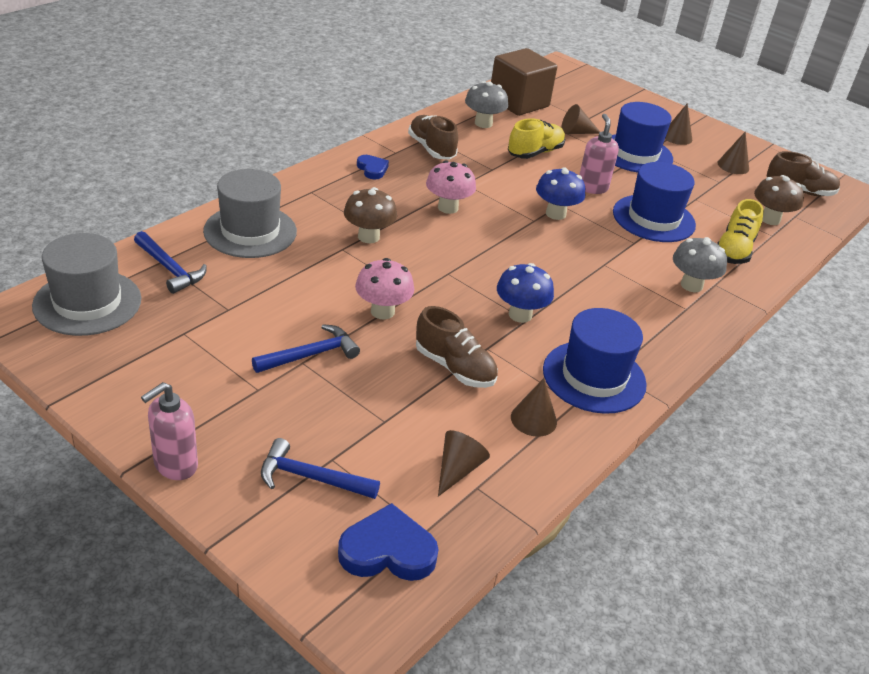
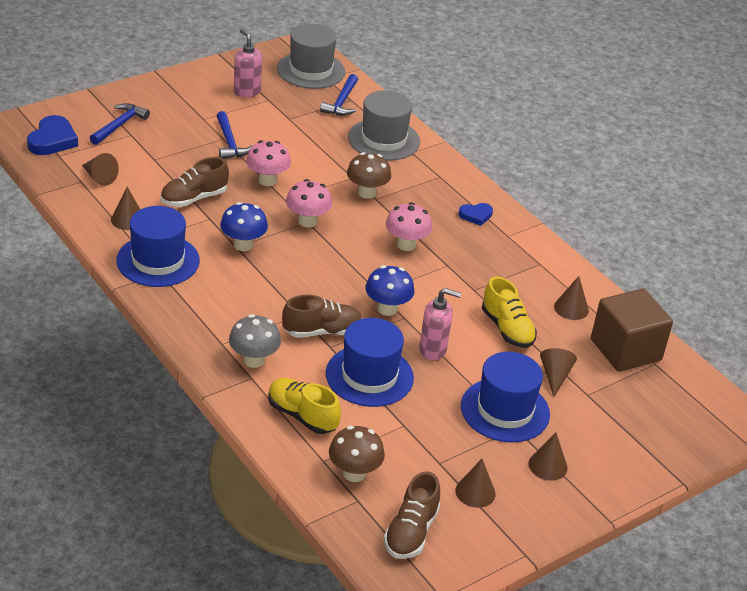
camera: 105 degrees right, 0 degrees up
blue hammer [134,231,207,294] -> blue hammer turned 45 degrees counterclockwise [320,74,358,116]
pink soap dispenser [141,382,198,480] -> pink soap dispenser moved to [234,29,262,97]
brown shoe [408,115,458,159] -> brown shoe moved to [282,295,362,338]
grey mushroom [465,81,508,128] -> brown cone [554,276,589,320]
none -> pink mushroom [286,179,332,228]

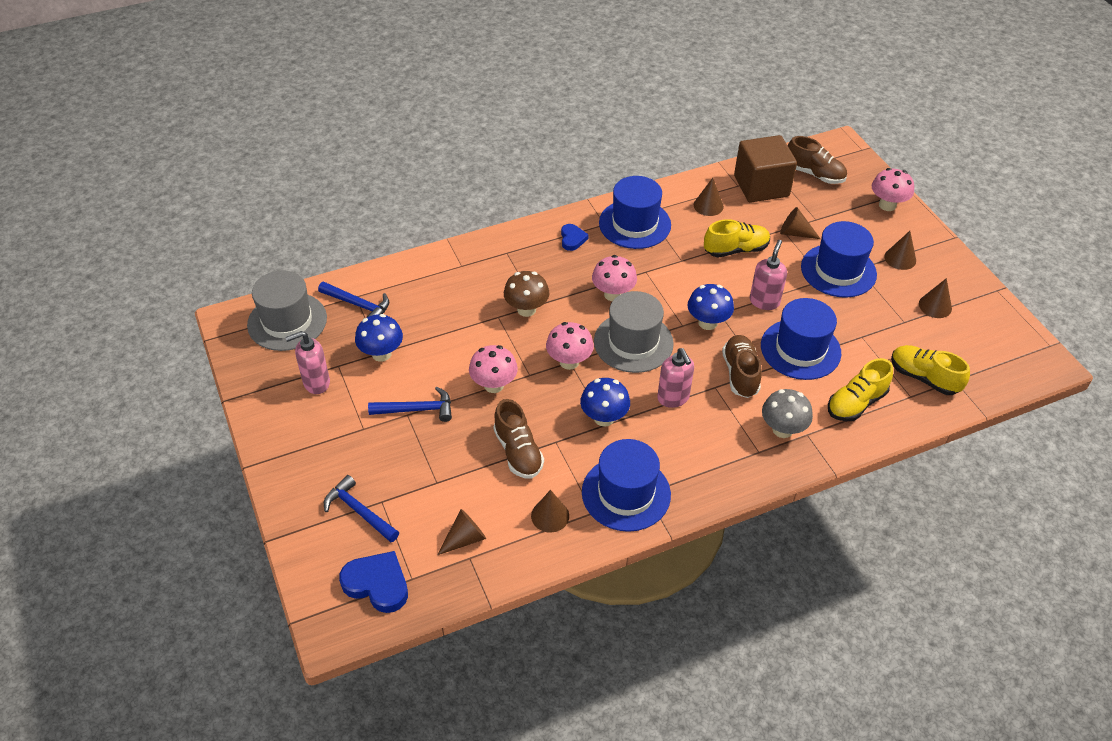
camera: 75 degrees left, 10 degrees up
brown mushroom [329,426,385,482] -> yellow shoe [891,345,970,395]
grey hat [348,91,420,161] -> grey hat moved to [594,291,674,373]
brown shoe [384,471,440,559] -> brown shoe moved to [788,136,847,184]
none -> blue mushroom [355,314,403,362]
none -> blue hat [599,176,671,249]
none -> pink soap dispenser [657,348,694,408]
none -> pink mushroom [872,168,914,211]

